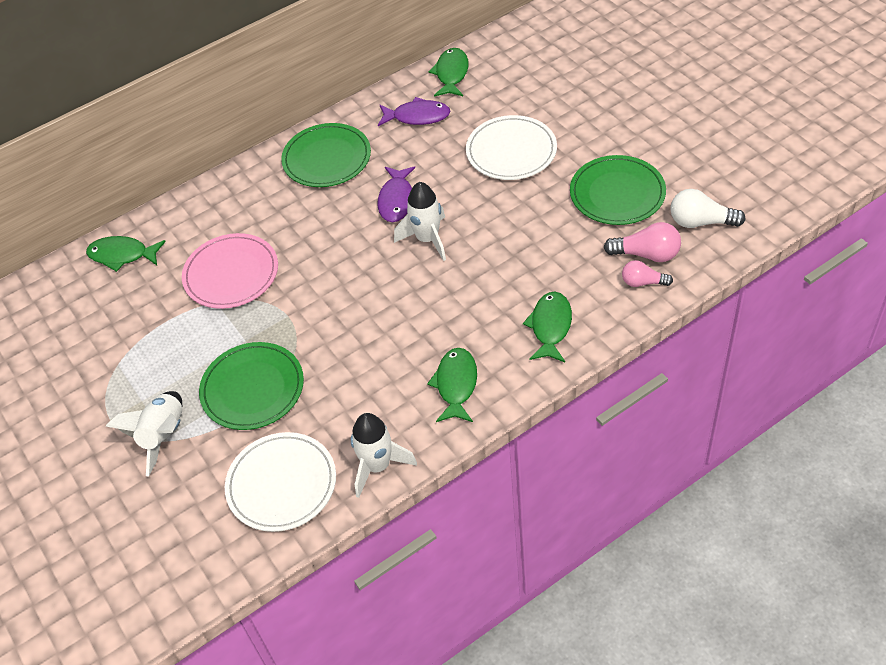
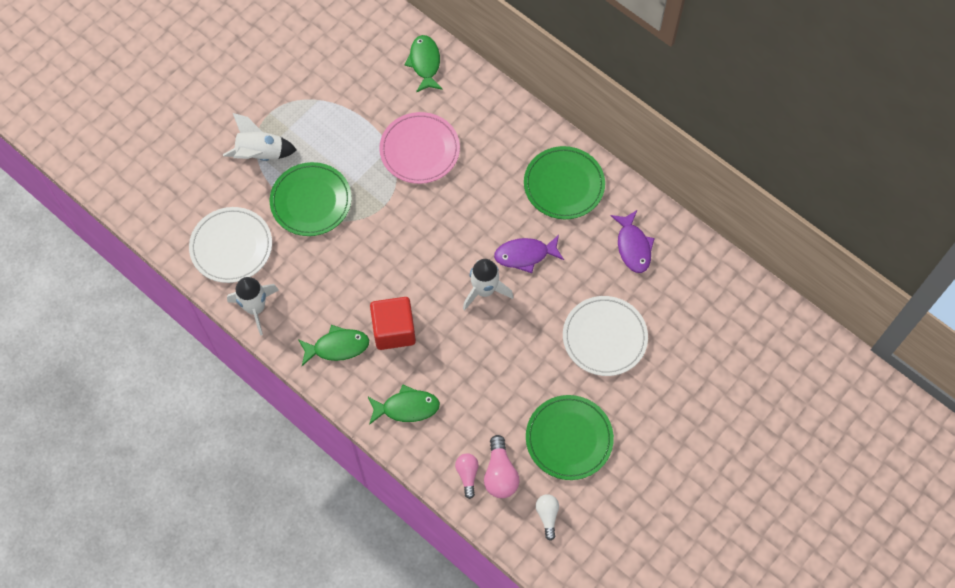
camera: 70 degrees right, 15 degrees up
green fish [428,48,469,97] -> none
white light bulb [670,189,746,228] -> white light bulb [536,494,559,541], size x0.66
none -> red cube [370,297,416,350]

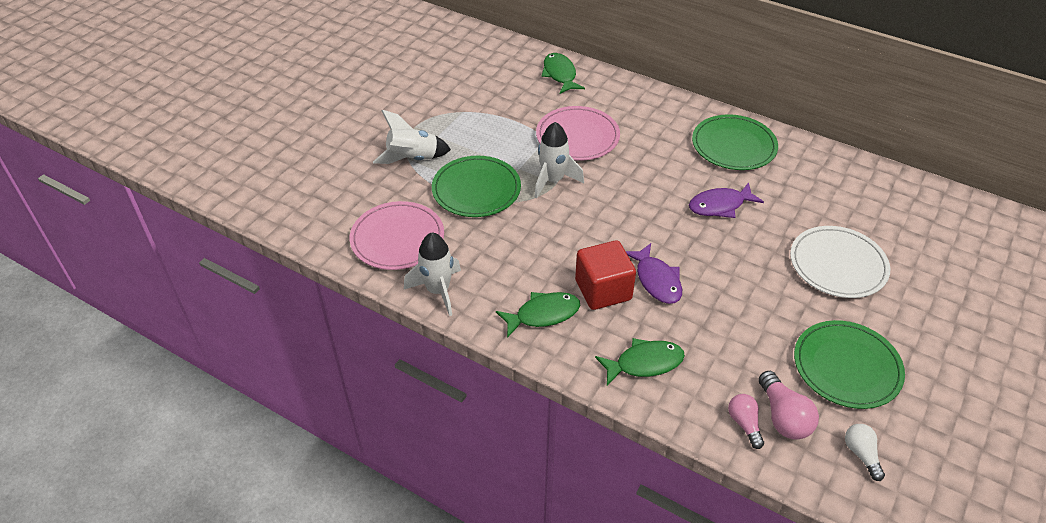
camera: 10 degrees left, 20 degrees down
white plate [189,207,272,283] -> pink plate [350,201,444,270]
white rocket [463,259,513,311] -> white rocket moved to [534,122,584,199]
purple fish [610,210,655,273] -> purple fish moved to [626,243,682,304]

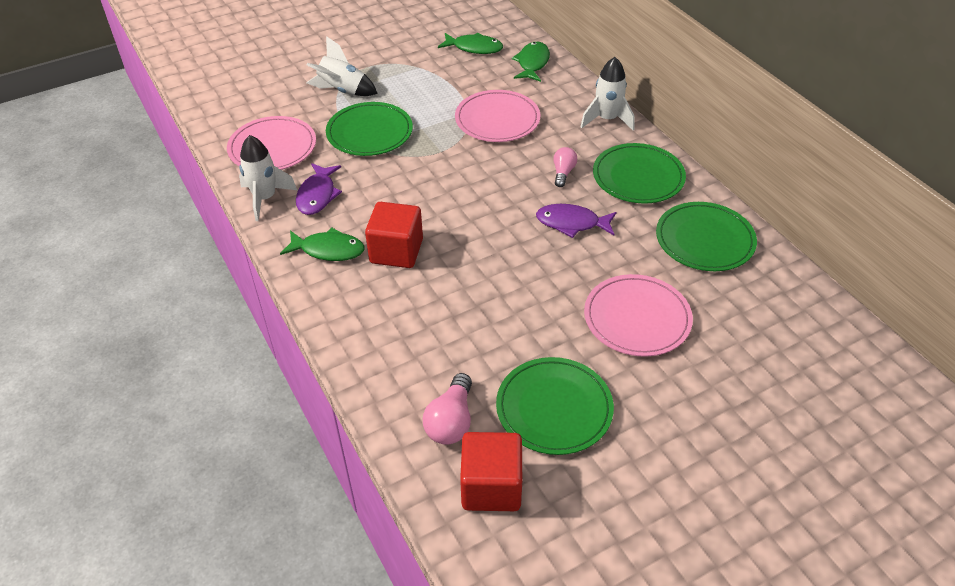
camera: 30 degrees right, 0 degrees up
white rocket [534,122,584,199] -> white rocket moved to [581,57,635,130]
green fish [595,338,685,386] -> green fish moved to [438,33,503,54]
purple fish [626,243,682,304] -> purple fish moved to [296,163,342,215]
pink light bulb [728,394,764,449] -> pink light bulb moved to [553,147,577,187]
white plate [790,226,890,298] -> pink plate [584,274,693,357]
white light bulb [845,424,885,481] -> red cube [460,432,522,511]
none -> green plate [656,202,757,271]

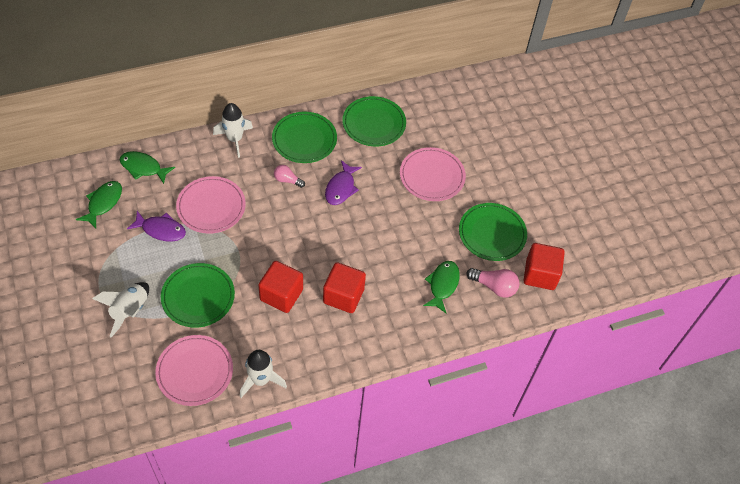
camera: 85 degrees left, 10 degrees up
green fish [280,228,364,261] -> green fish moved to [423,261,460,313]
purple fish [296,163,342,215] -> purple fish moved to [127,211,186,242]
none -> red cube [258,261,303,313]

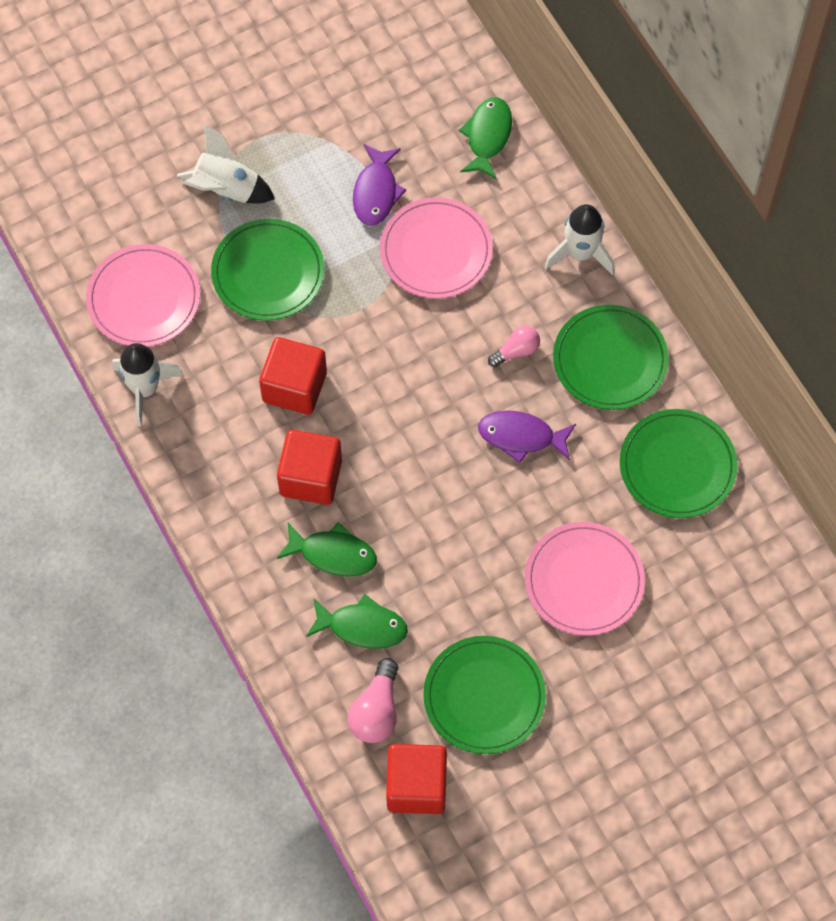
camera: 85 degrees right, 10 degrees up
green fish [76,181,122,228] -> green fish moved to [277,522,377,577]
pink light bulb [274,165,305,188] -> pink light bulb turned 45 degrees clockwise [488,325,540,367]

